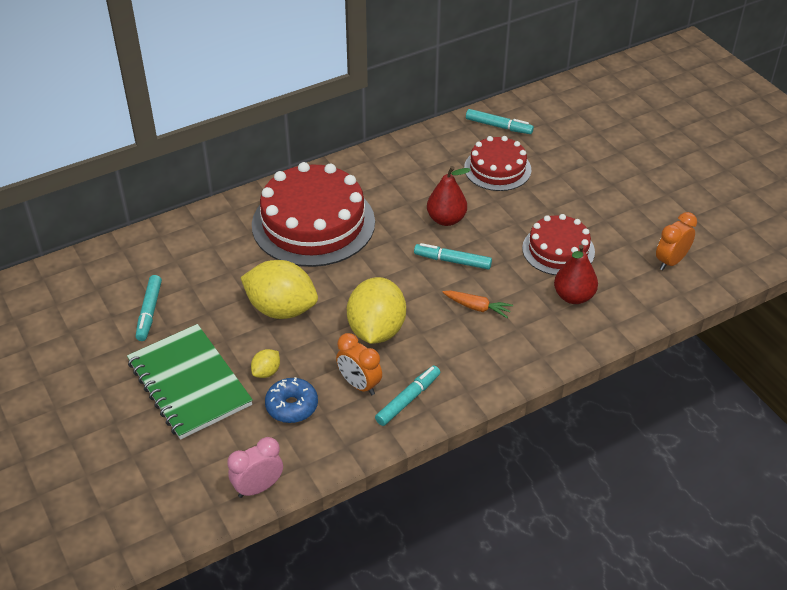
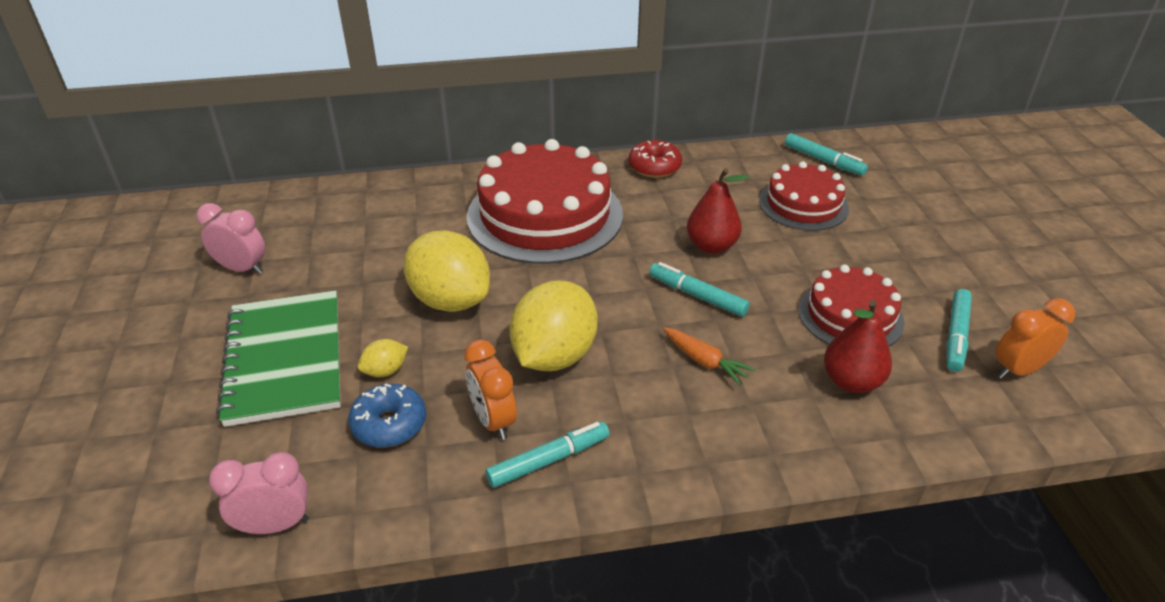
camera: 20 degrees right, 5 degrees down
turquoise marker [136,275,162,341] -> turquoise marker moved to [947,289,972,372]
none -> pink clock [196,203,265,274]
none -> red donut [629,140,682,178]

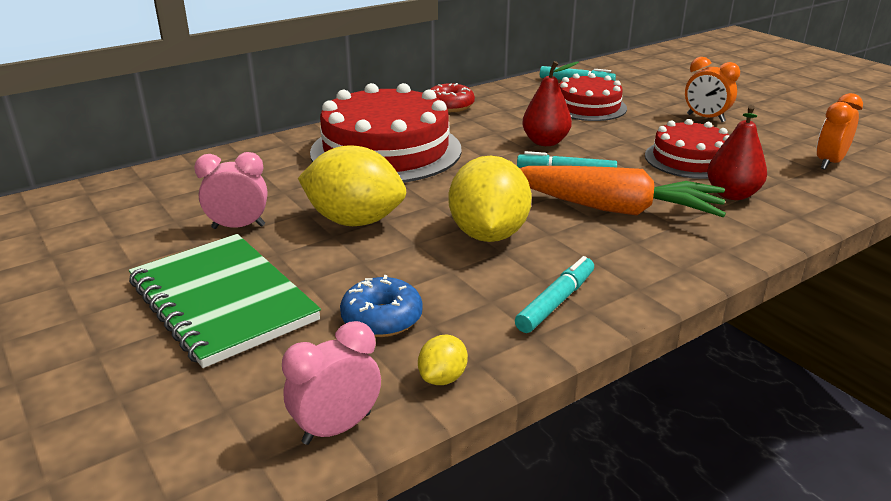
camera: 25 degrees left, 10 degrees down
pink clock [196,203,265,274] -> pink clock moved to [194,152,267,229]
yellow lemon [358,339,408,377] -> yellow lemon moved to [418,335,468,385]
orange clock [464,340,517,440] -> orange clock moved to [685,57,740,122]
orange carrot [663,328,755,386] -> orange carrot [520,166,726,217], size x2.26
turquoise marker [947,289,972,372] -> none

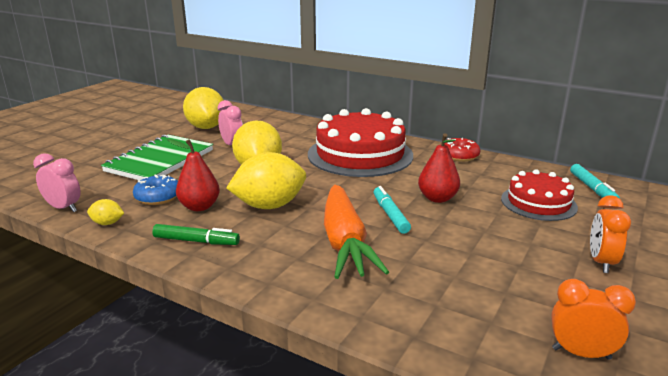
camera: 65 degrees right, 5 degrees down
turquoise marker [515,256,594,333] -> green marker [152,224,240,245]
red cake [645,119,730,179] -> none
red pear [707,105,767,200] -> red pear moved to [168,139,220,211]
none -> yellow lemon [183,87,224,129]

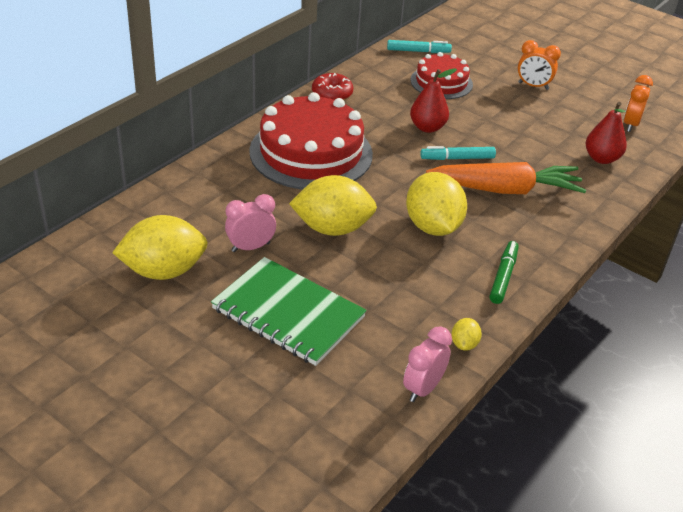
camera: 85 degrees left, 15 degrees up
blue donut [133,174,178,205] -> none
red pear [168,139,220,211] -> red pear moved to [586,102,627,164]

